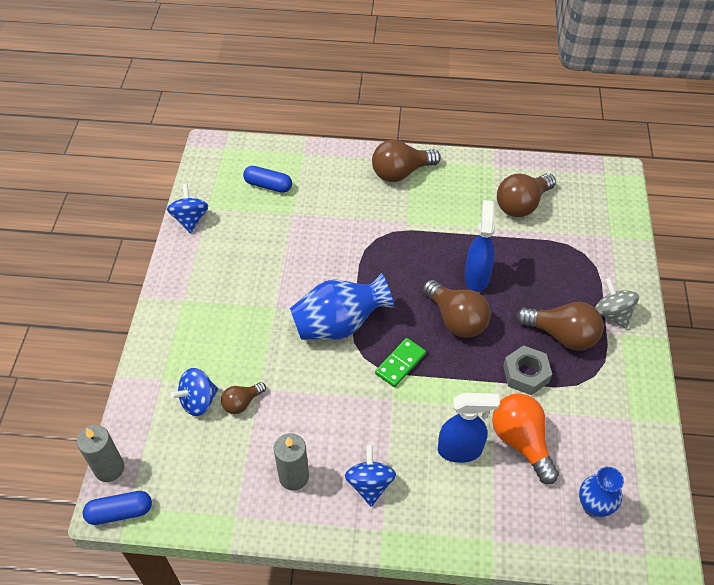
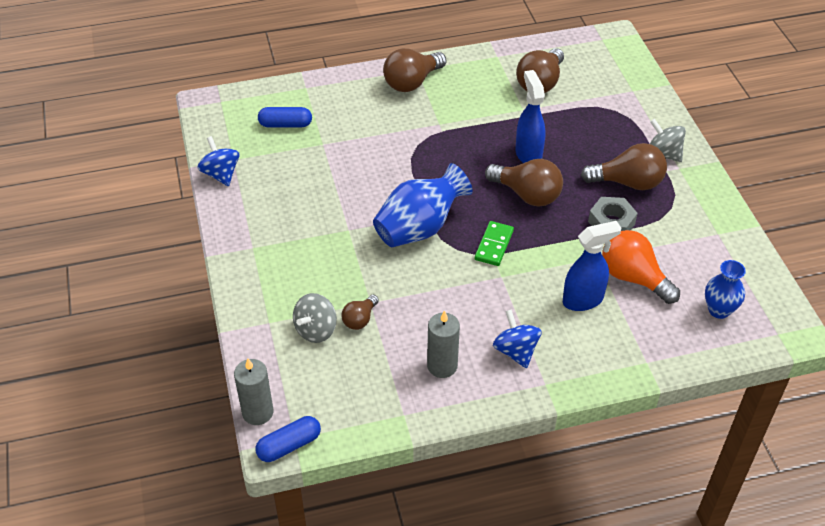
camera: 20 degrees left, 5 degrees down
blue spinning top [170,368,218,416] -> grey spinning top [293,293,337,343]

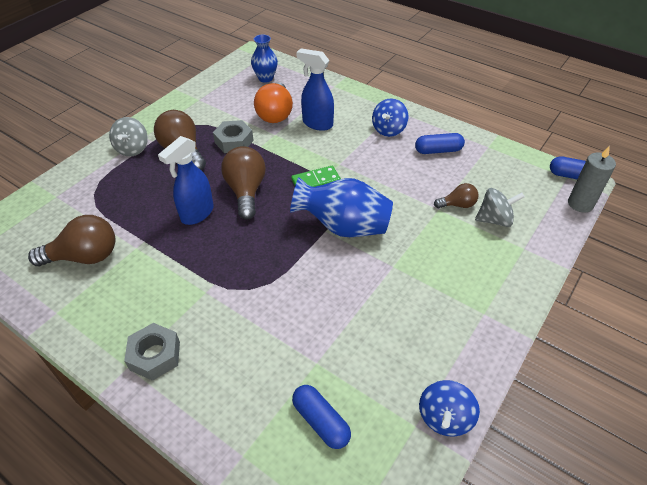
camera: 130 degrees left, 0 degrees up
brown light bulb [383,48,447,92] -> grey nut [124,323,180,381]
grey candle [427,310,460,378] -> blue capsule [415,133,465,154]

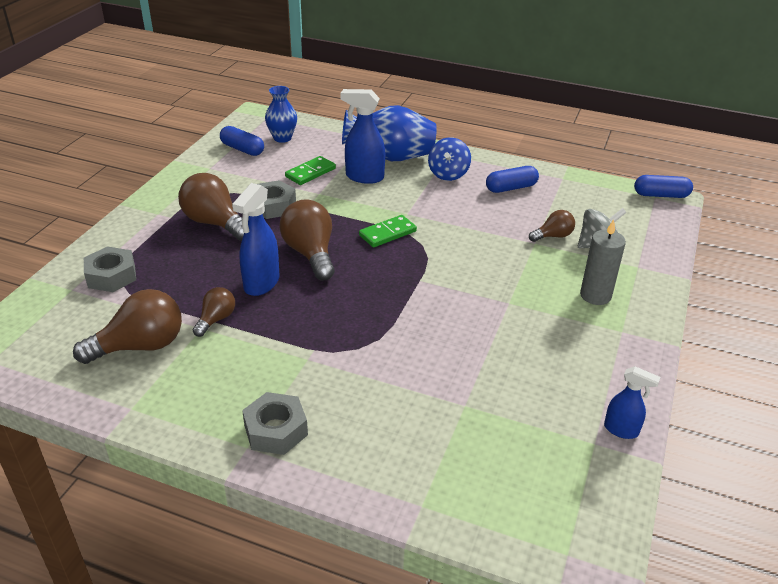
camera: 15 degrees left, 10 degrees down
grey spinning top [109,117,148,157] -> none
orange light bulb [254,82,293,123] -> green domino [285,156,336,185]
blue vase [290,177,393,237] -> blue vase moved to [342,105,437,161]
blue capsule [292,385,351,449] -> blue capsule moved to [220,126,264,156]
blue spinning top [419,380,480,437] -> blue spray bottle [604,366,661,439]
grey candle [568,146,616,212] -> grey candle moved to [580,219,626,305]
none -> grey nut [84,246,136,292]
none -> brown light bulb [193,287,235,337]

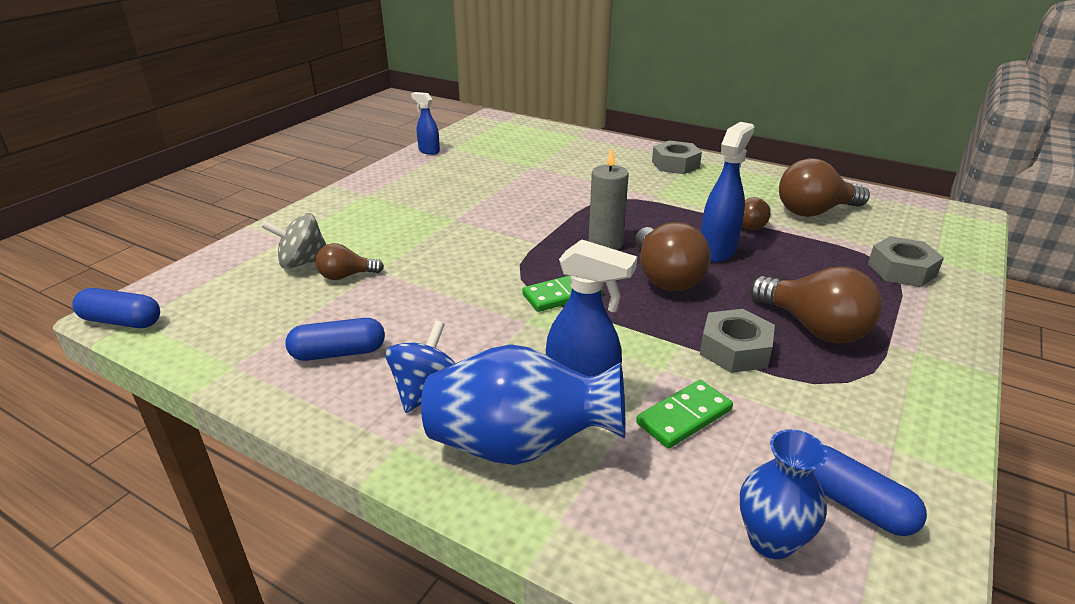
camera: 170 degrees left, 5 degrees down
grey candle [580,219,626,305] -> grey candle moved to [589,147,629,250]

